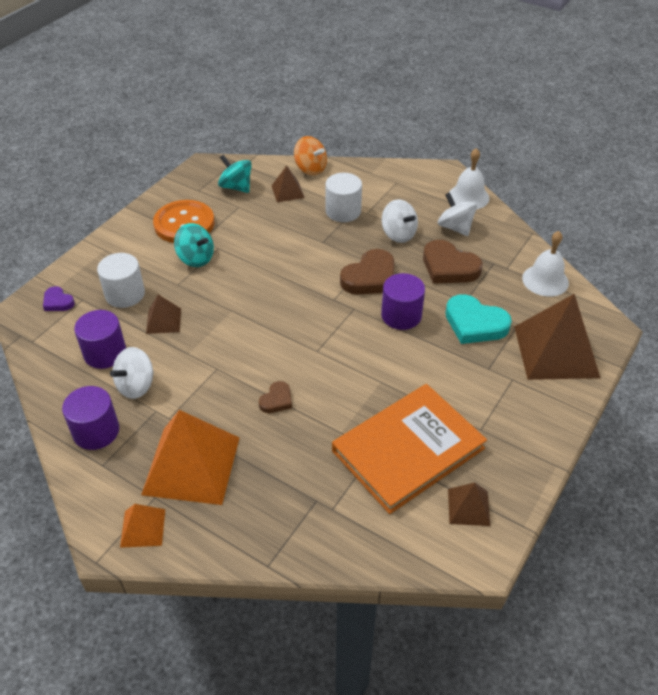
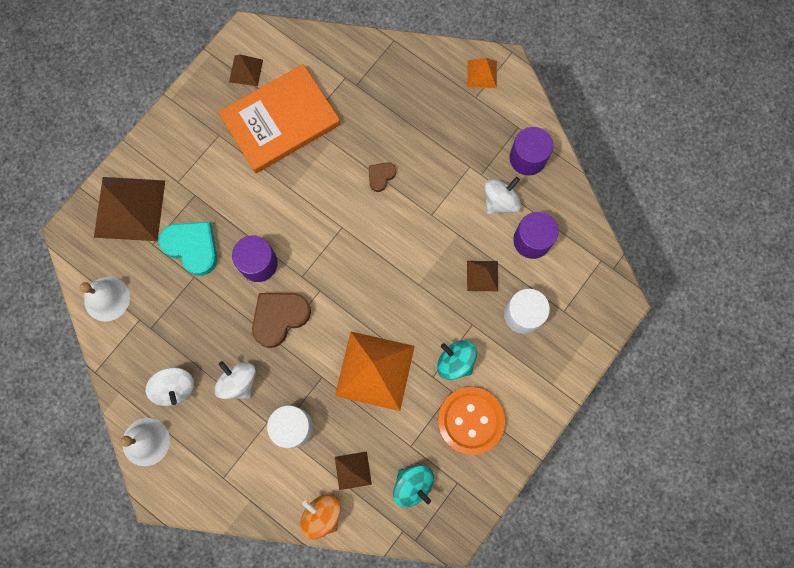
camera: 175 degrees left, 30 degrees up
purple heart [43,286,75,311] -> none
orange pyramid [141,410,239,505] -> orange pyramid moved to [335,331,415,411]
brown heart [423,240,483,284] -> none

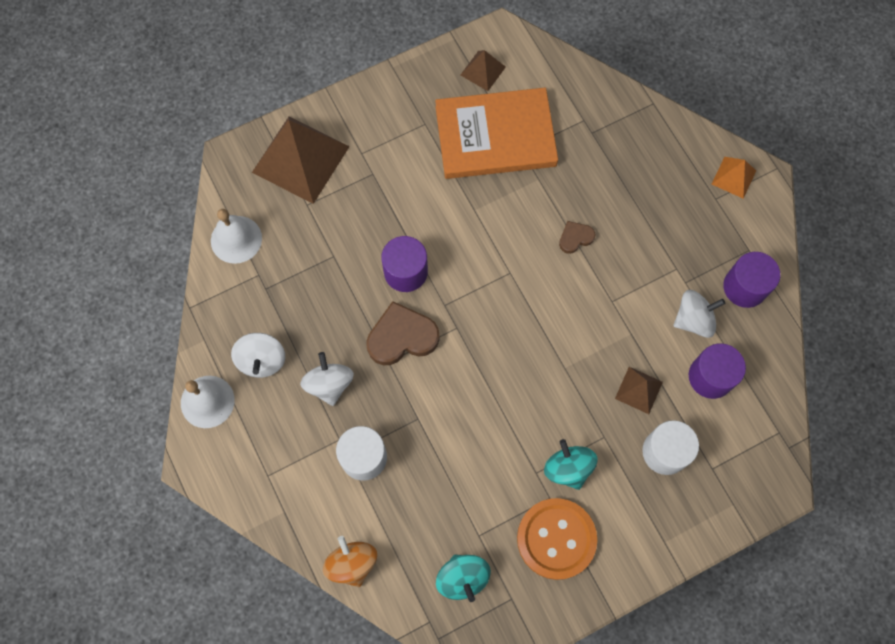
camera: 25 degrees right, 5 degrees down
turquoise heart [158,222,217,276] -> none
orange pyramid [335,331,415,411] -> none
brown pyramid [335,452,372,490] -> none

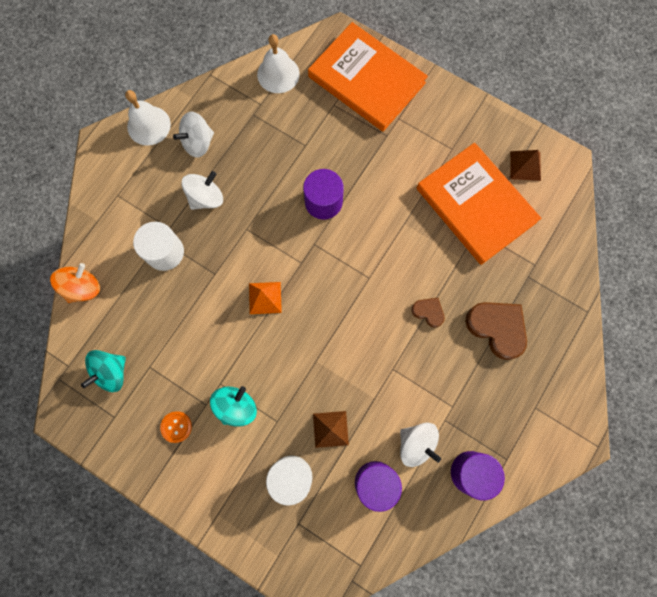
camera: 60 degrees right, 5 degrees up
brown pyramid [252,116,350,204] -> orange book [308,22,428,131]
brown heart [366,301,440,365] -> brown heart moved to [465,302,527,360]
orange button [517,498,597,580] -> orange button [160,411,192,443], size x0.45
orange pyramid [712,157,756,199] -> orange pyramid moved to [249,282,282,314]

